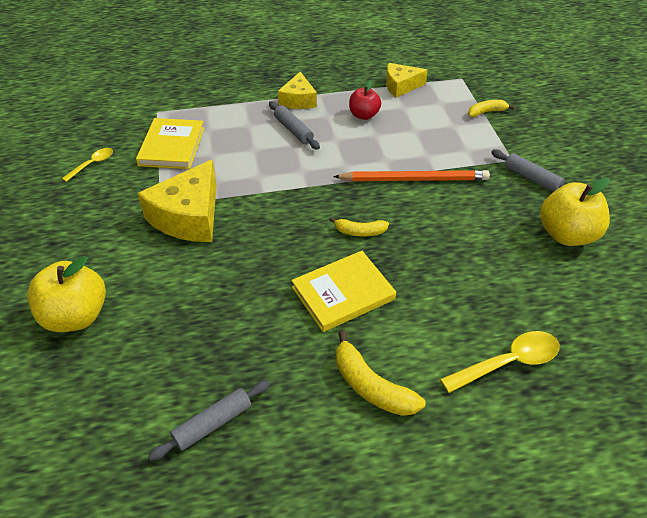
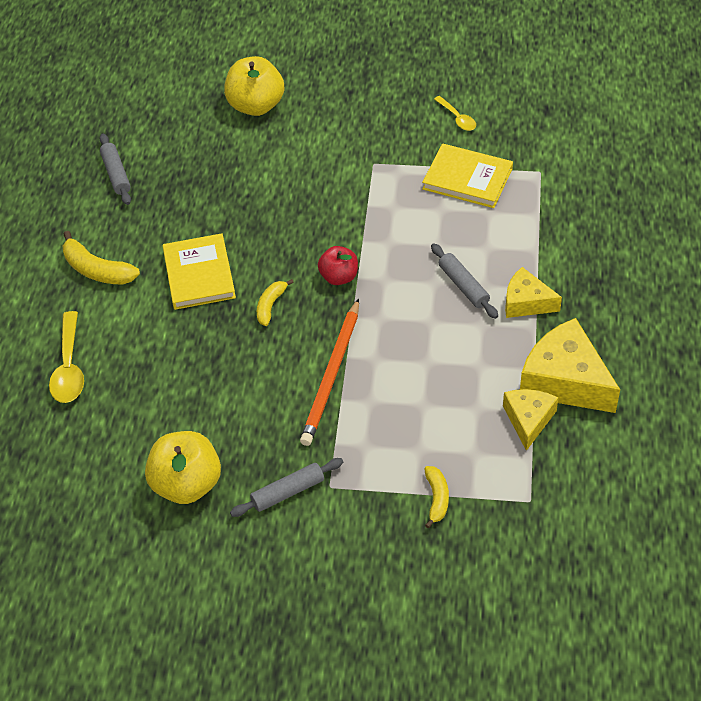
camera: 110 degrees right, 5 degrees up
yellow cheese [138,159,217,242] -> yellow cheese moved to [520,318,620,413]
grey rolling pin [269,101,320,150] -> grey rolling pin turned 75 degrees clockwise [431,243,498,319]
yellow banana [336,331,425,416] -> yellow banana turned 120 degrees counterclockwise [63,231,140,285]
red apple [349,80,381,120] -> red apple moved to [318,246,358,285]

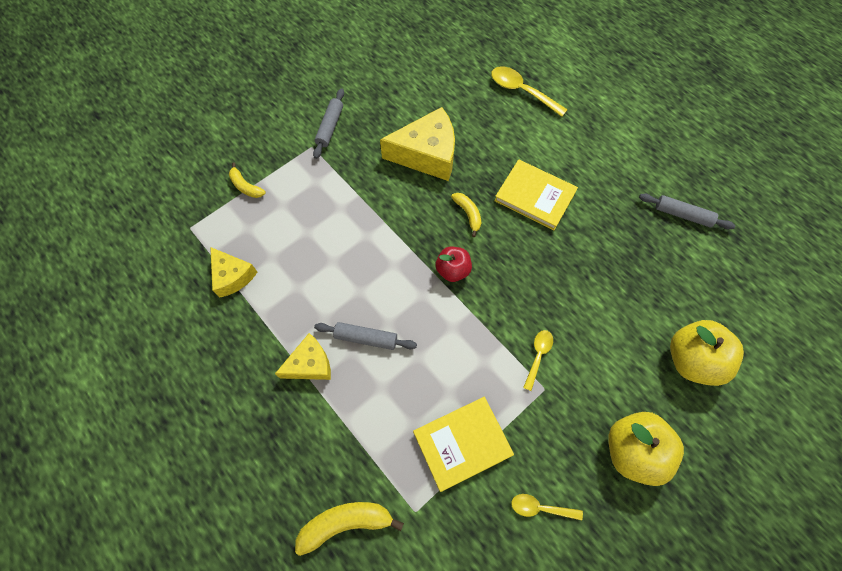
camera: 130 degrees right, 15 degrees up
yellow banana [63,231,140,285] -> yellow banana moved to [295,502,404,556]
yellow apple [145,431,221,504] -> yellow apple moved to [608,412,684,486]
orange pencil [300,299,359,446] -> none
yellow cheese [520,318,620,413] -> yellow cheese moved to [380,107,455,181]
none -> yellow spoon [523,330,553,391]

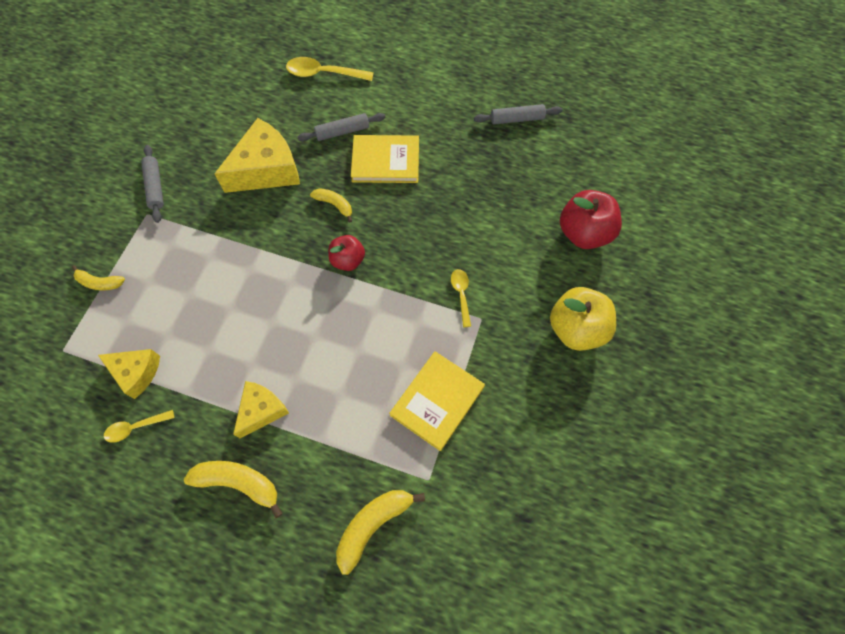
camera: 30 degrees left, 0 degrees up
grey rolling pin [314,322,417,350] -> grey rolling pin moved to [298,113,386,141]
yellow spoon [511,494,583,520] -> yellow spoon moved to [104,410,175,443]
yellow apple [670,320,744,386] -> red apple [560,190,622,249]
none -> yellow banana [184,461,283,518]

